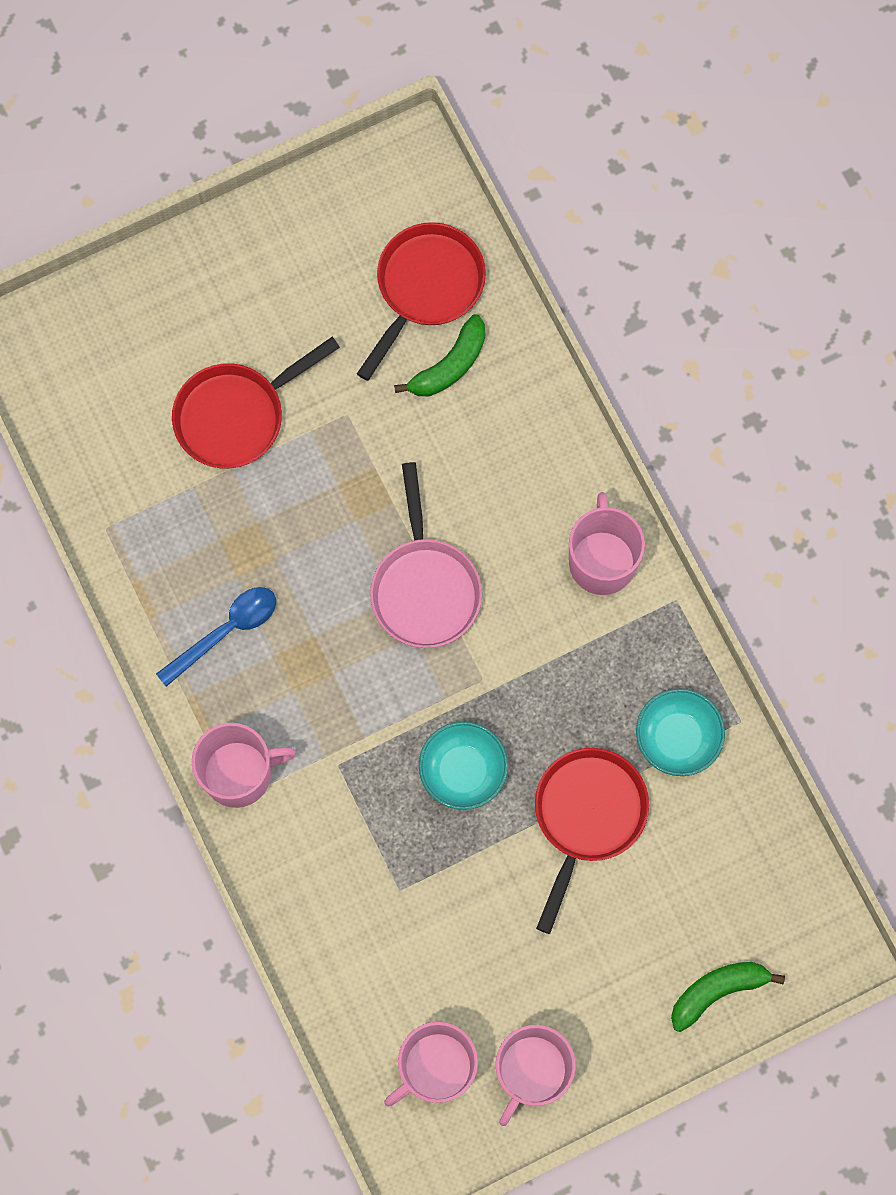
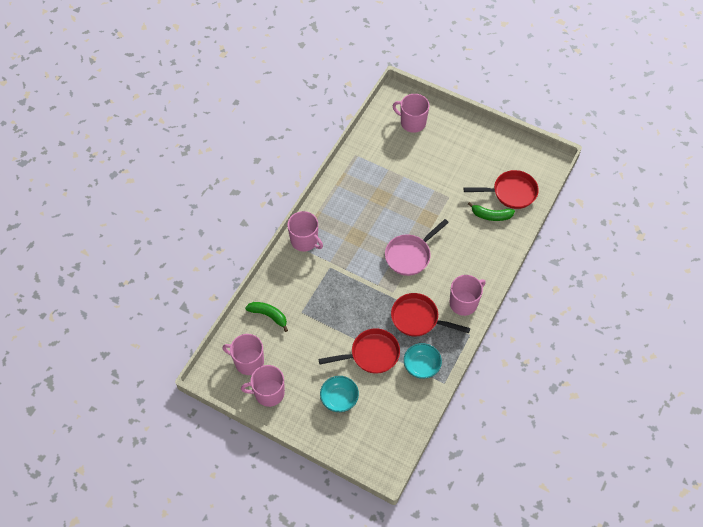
camera: 55 degrees right, 15 degrees down
blue spoon [156,587,276,687] -> none
red pan [172,337,340,468] -> red pan moved to [391,293,470,337]
turquoise bowl [419,721,508,810] -> turquoise bowl moved to [320,376,359,412]
green banana [671,962,785,1032] -> green banana moved to [245,302,288,332]
none -> pink mug [393,94,429,133]

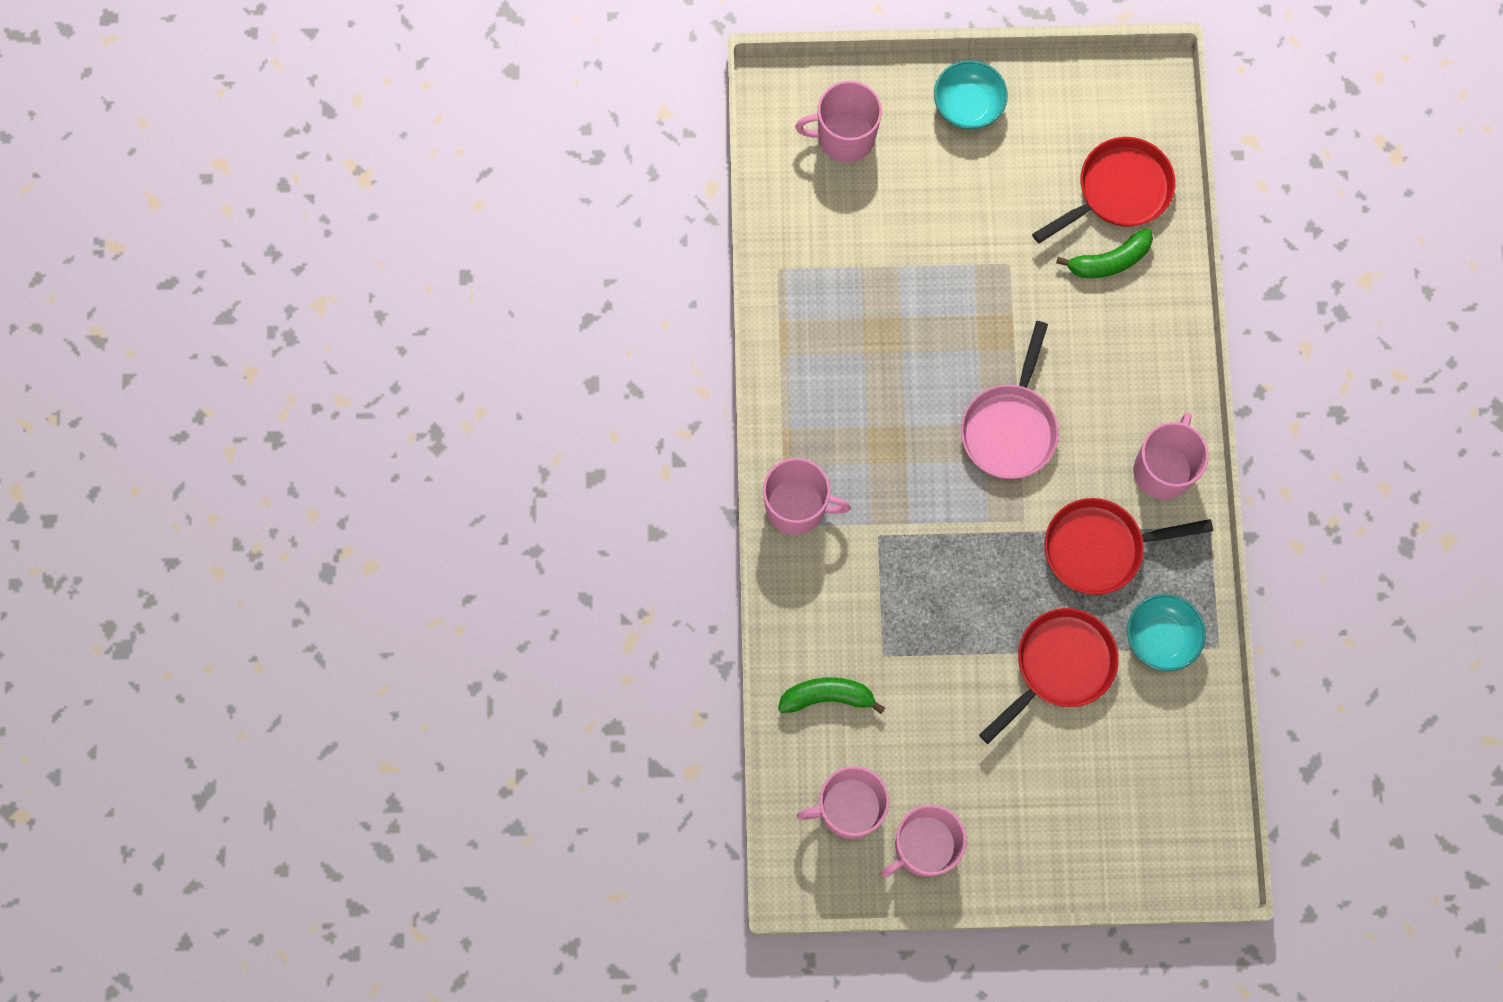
camera: 30 degrees left, 15 degrees up
turquoise bowl [320,376,359,412] -> turquoise bowl moved to [934,60,1008,129]

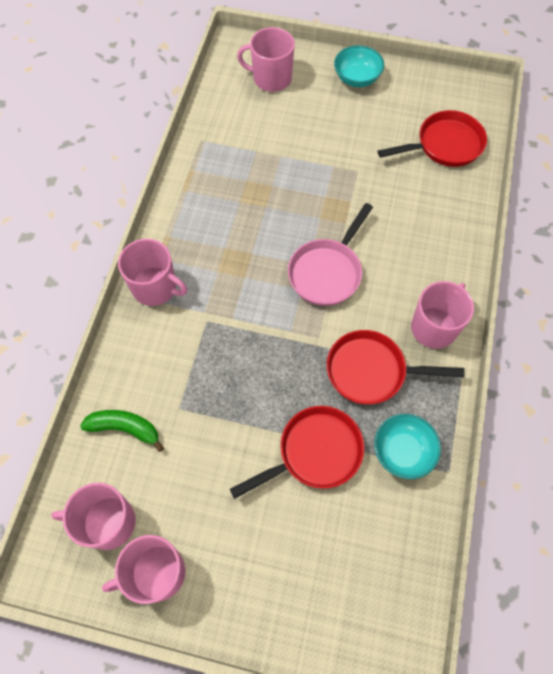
camera: 15 degrees right, 10 degrees down
green banana [1056,228,1153,278] -> none

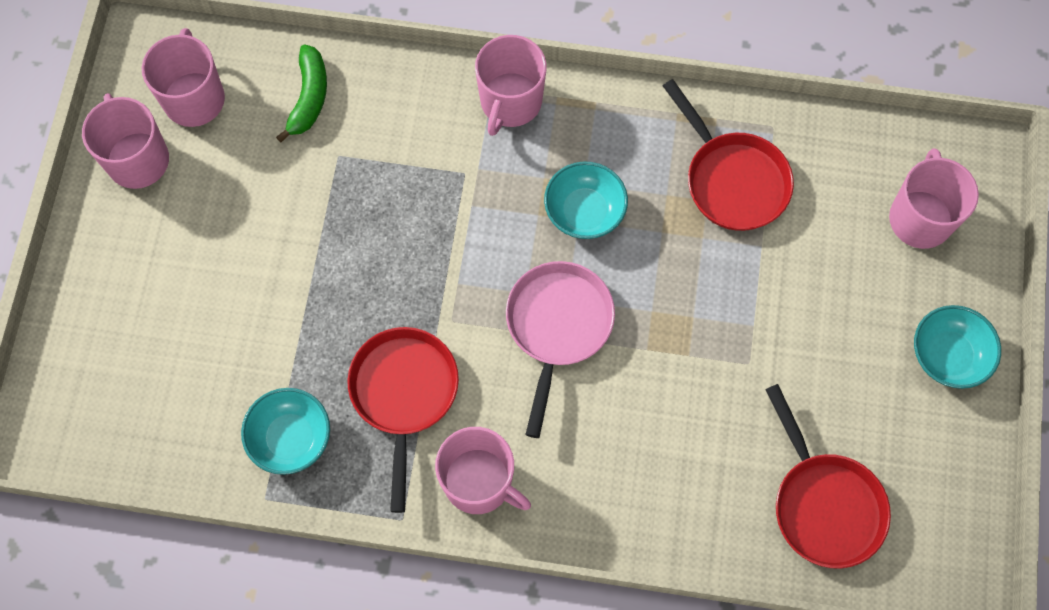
camera: 85 degrees right, 5 degrees up
red pan [230,406,364,499] -> red pan moved to [663,79,794,231]
pink pan [288,203,373,306] -> pink pan turned 75 degrees clockwise [506,261,615,438]
none -> turquoise bowl [544,162,628,239]

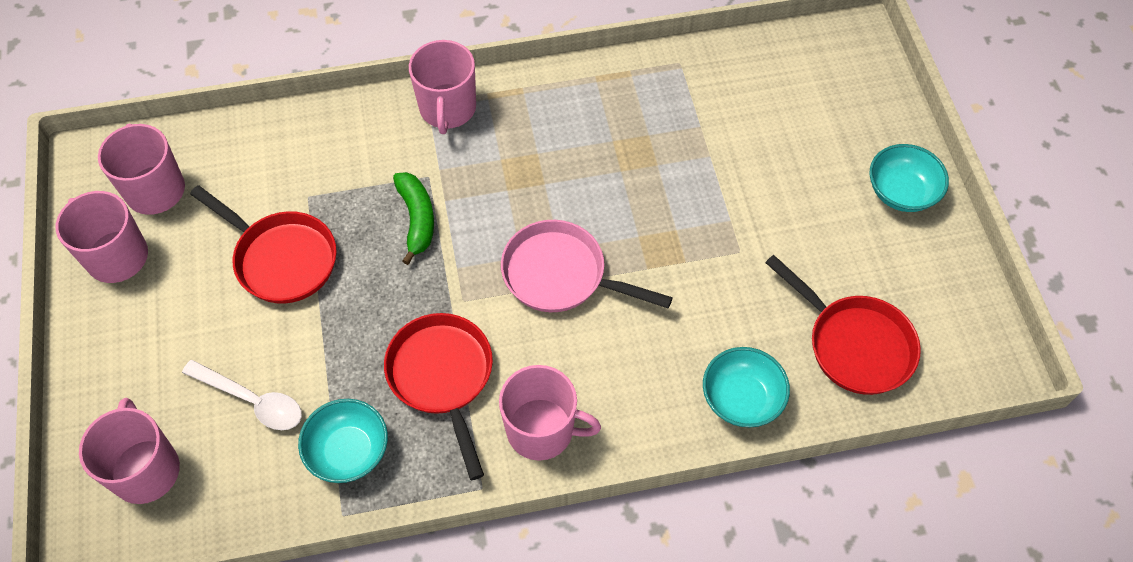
camera: 20 degrees left, 10 degrees down
green banana [276,45,327,143] -> green banana moved to [393,172,434,265]
pink pan [506,261,615,438] -> pink pan turned 60 degrees counterclockwise [501,220,673,312]
turquoise bowl [544,162,628,239] -> turquoise bowl moved to [703,347,790,427]
red pan [663,79,794,231] -> red pan moved to [190,185,337,304]
pink mug [889,148,979,249] -> pink mug moved to [79,398,180,504]
none -> white spoon [182,360,302,430]

